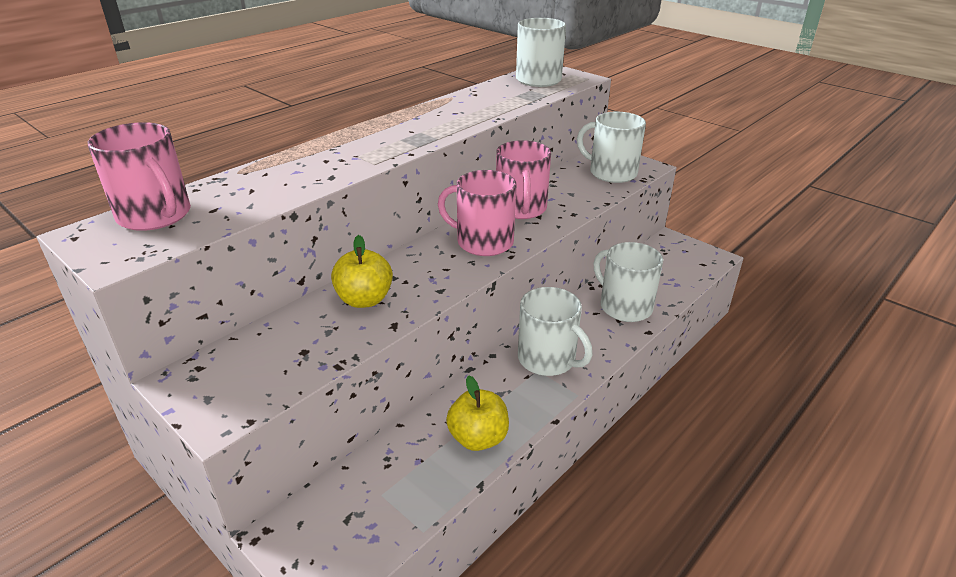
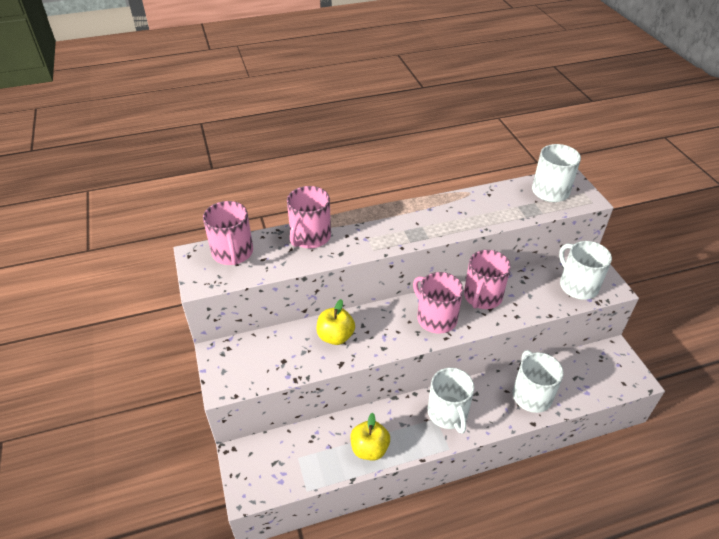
camera: 30 degrees right, 10 degrees up
none -> pink mug [287,186,331,248]

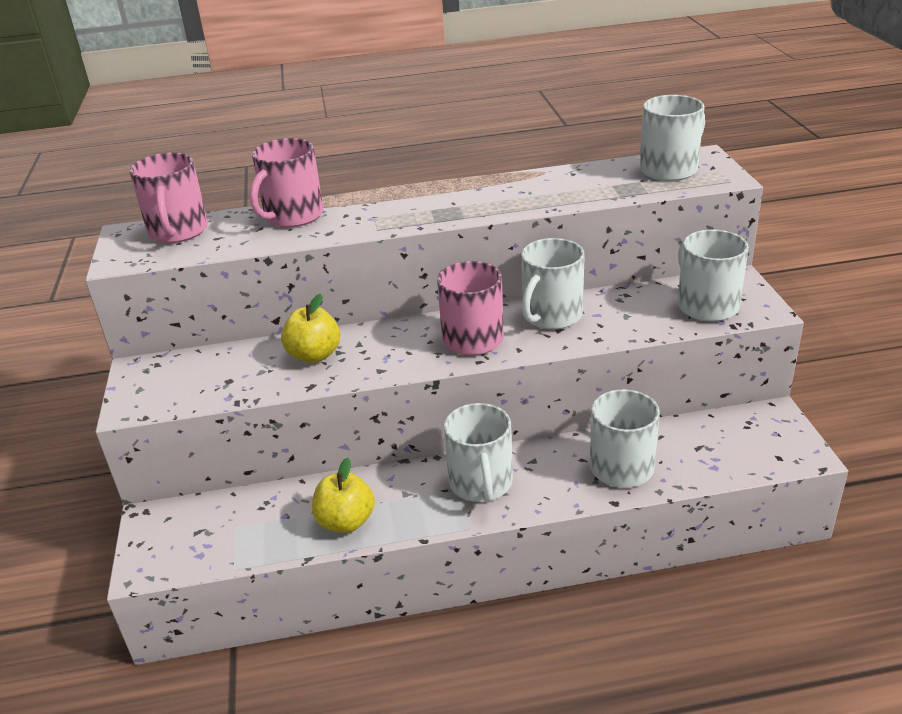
camera: 10 degrees right, 10 degrees down
pink mug [464,250,511,309] -> white mug [521,238,585,330]

